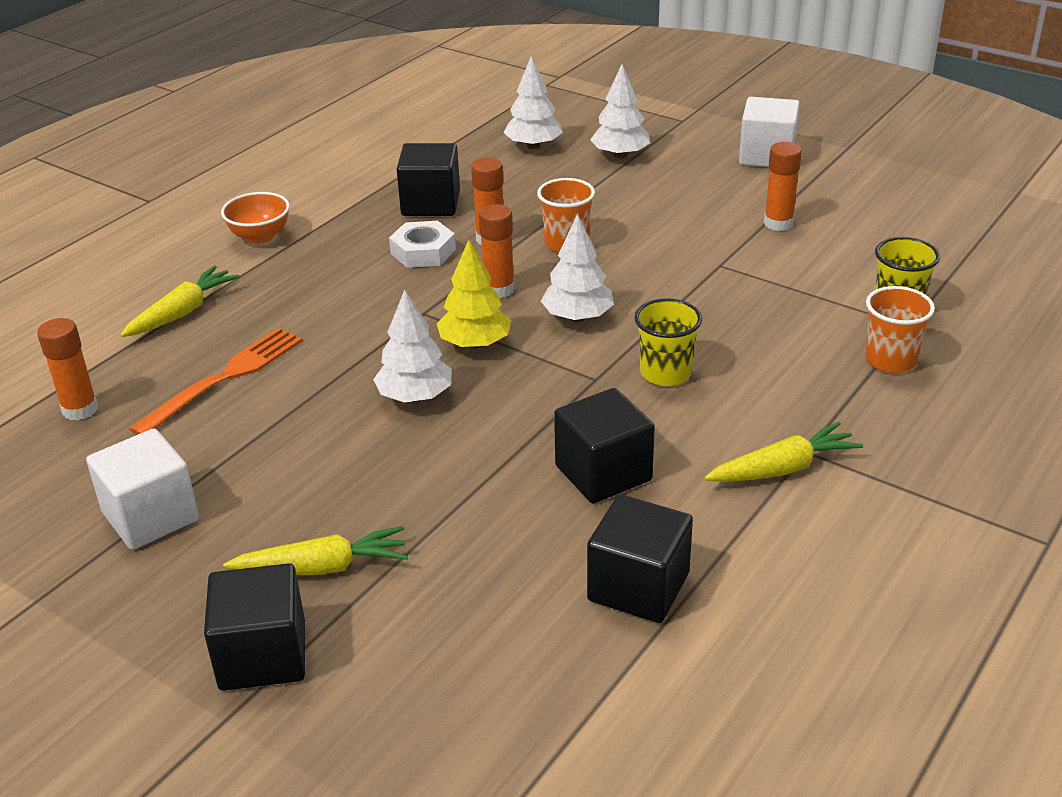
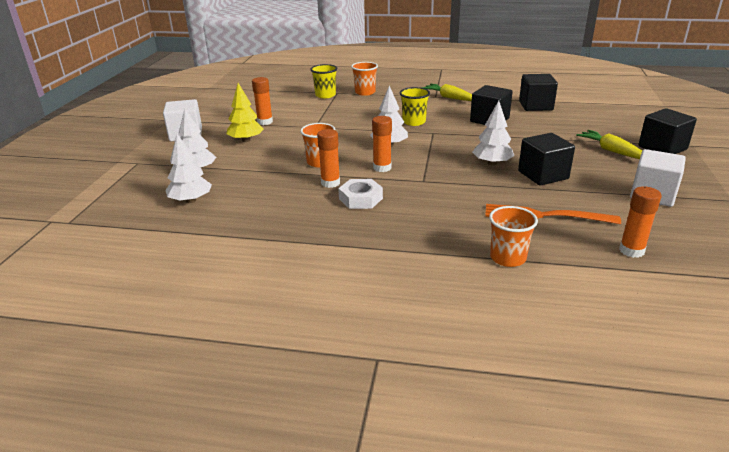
camera: 115 degrees left, 5 degrees down
yellow carrot [120,266,240,337] -> orange cup [489,206,538,267]
orange bowl [221,192,290,244] -> none
black cube [397,143,460,216] -> black cube moved to [518,133,575,186]
yellow tree [437,240,512,349] -> yellow tree moved to [226,83,264,142]

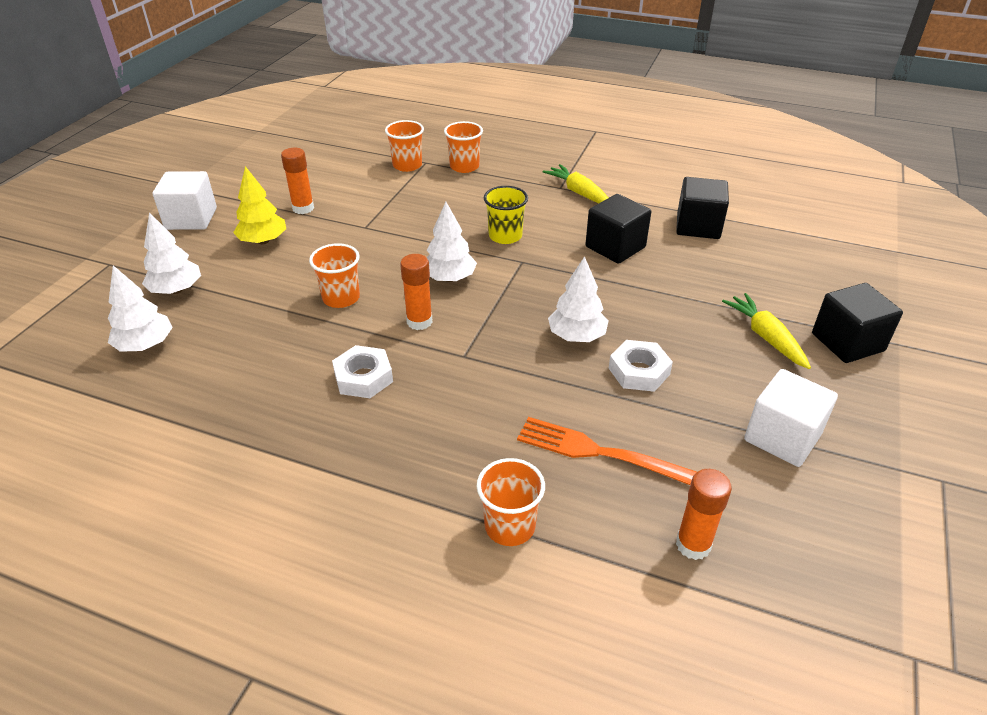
camera: 10 degrees right, 10 degrees up
yellow cup [310,64,337,98] -> orange cup [385,120,424,172]
orange glue stick [317,129,340,188] -> none
black cube [518,133,575,186] -> white nut [609,340,673,392]

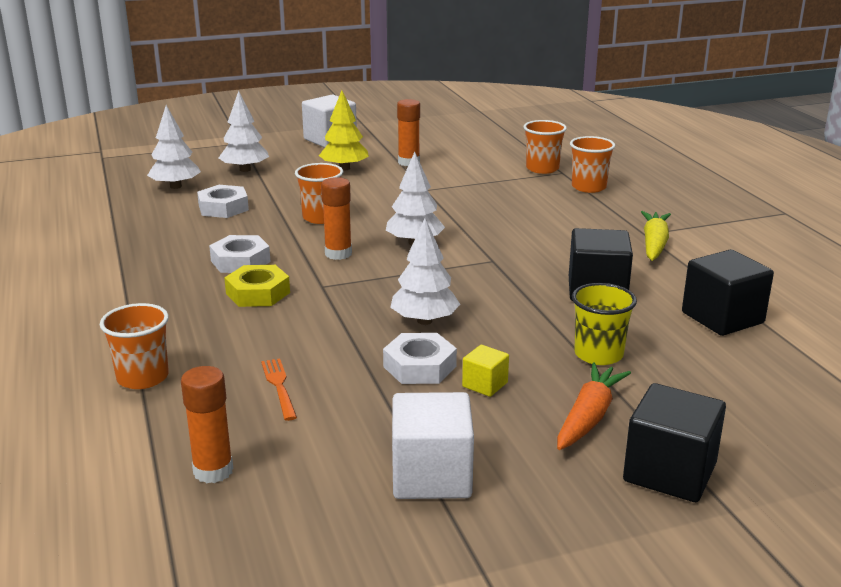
camera: 50 degrees right, 15 degrees down
yellow cup [484,186,528,244] -> yellow cup moved to [572,283,637,365]
orange fork [517,417,697,485] -> orange fork [261,358,297,421], size x0.55
yellow carrot [722,293,811,369] -> orange carrot [557,362,631,450]
none -> white nut [197,185,249,218]
none -> yellow nut [224,265,290,307]
none -> yellow cube [462,345,509,397]

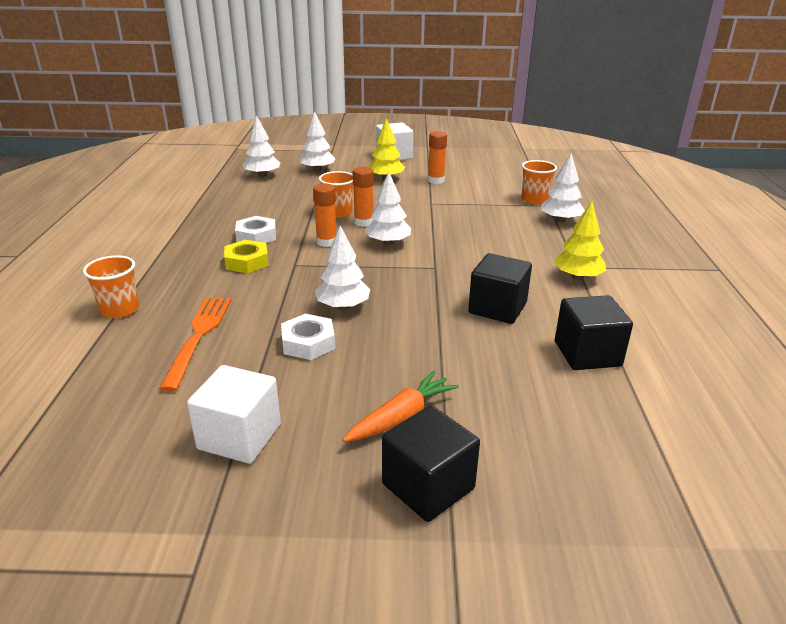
camera: 20 degrees right, 5 degrees up
orange glue stick [181,366,233,483] -> orange glue stick moved to [352,167,374,227]
white nut [197,185,249,218] -> none
orange fork [261,358,297,421] -> orange fork [159,297,232,392], size x1.83
yellow cube [462,345,509,397] -> none
orange cup [570,136,615,193] -> white tree [541,153,585,223]
yellow cup [572,283,637,365] -> none
yellow carrot [641,211,671,261] -> yellow tree [554,201,606,280]

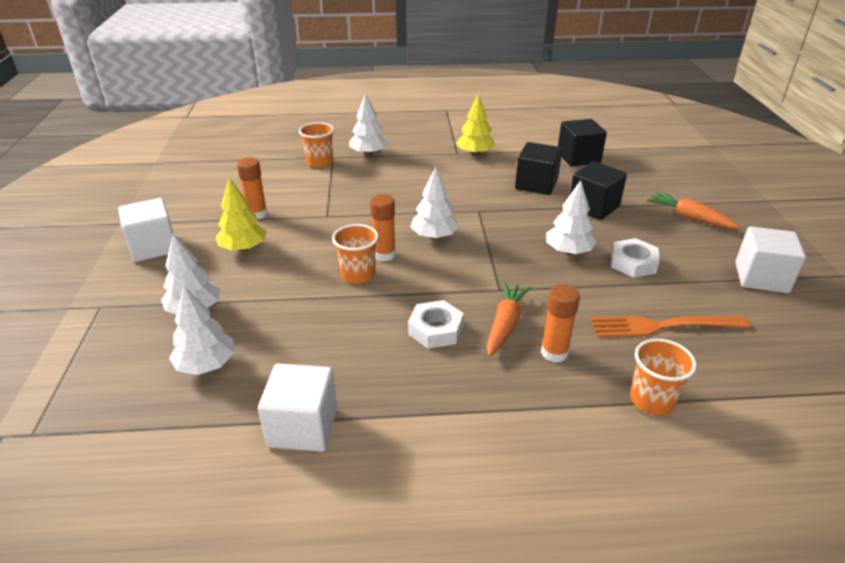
camera: 95 degrees left, 5 degrees up
yellow nut [224,240,269,273] -> orange carrot [487,281,531,356]
orange glue stick [313,183,336,247] -> orange glue stick moved to [541,284,580,363]
black cube [382,406,480,522] -> black cube moved to [570,161,627,220]
none -> white cube [258,364,337,452]

